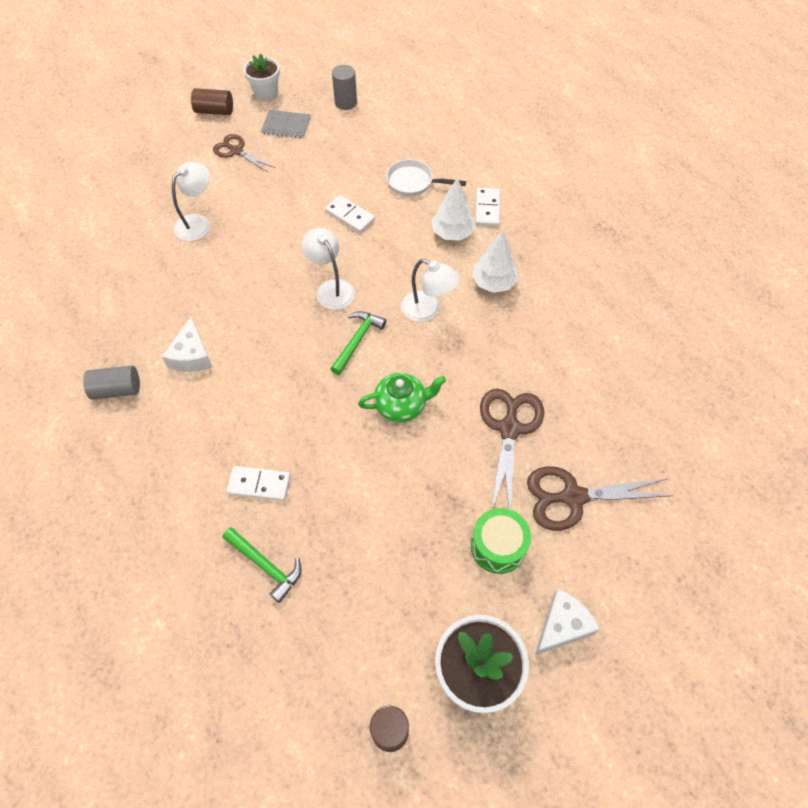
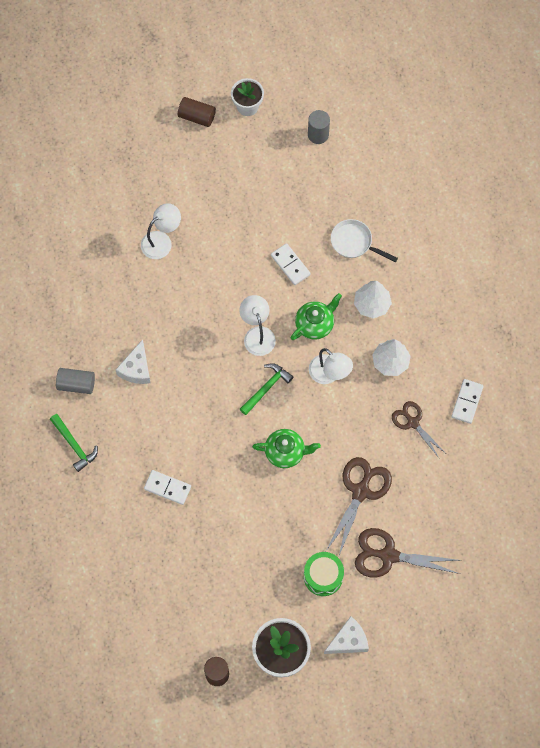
camera: 15 degrees right, 10 degrees up
brown scissors [213,134,275,172] -> brown scissors moved to [392,401,445,459]
green hammer [222,527,302,603] -> green hammer moved to [50,414,98,472]
grey notebook [261,110,311,138] -> none
white domino [475,188,500,226] -> white domino moved to [451,379,484,424]
none -> green teapot [290,293,342,340]

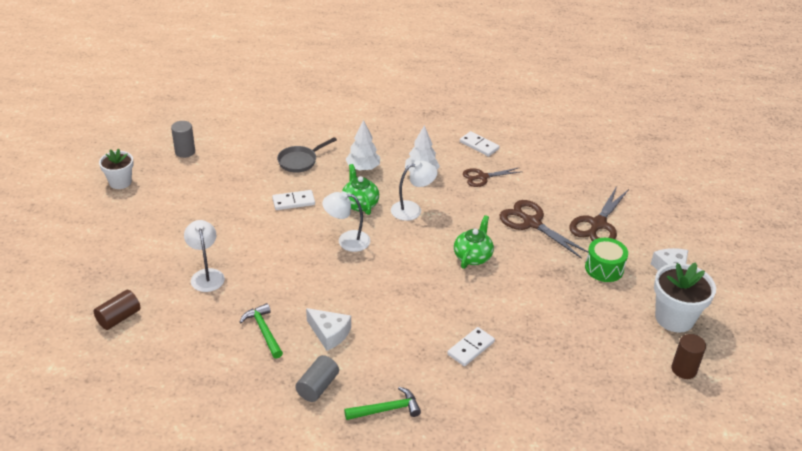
camera: 70 degrees left, 30 degrees down
brown cylinder [178,97,216,127] -> brown cylinder moved to [94,290,140,330]
green hammer [240,363,293,415] -> green hammer moved to [240,303,283,359]
white pan [331,219,398,262] -> grey pan [277,137,337,173]

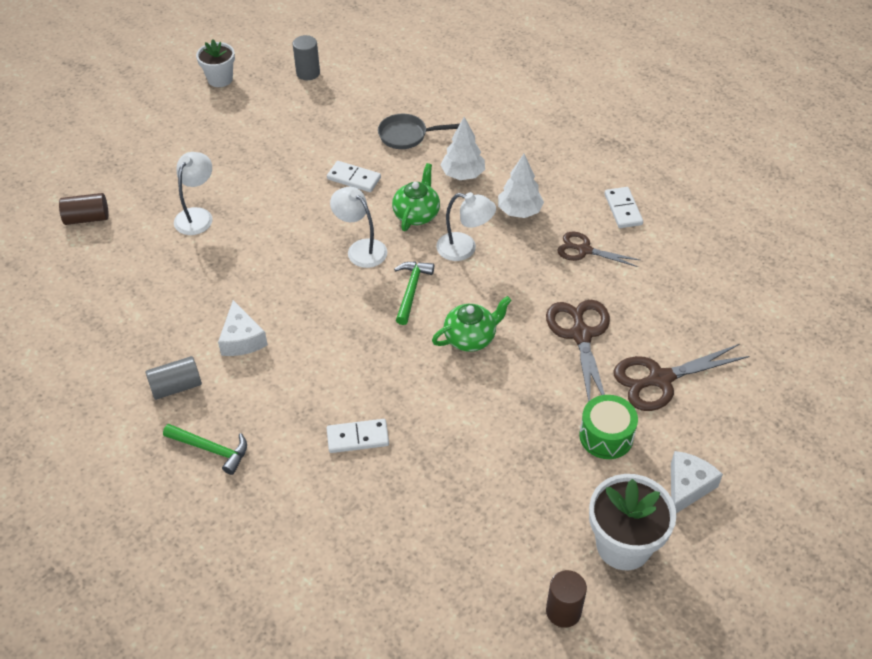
camera: 40 degrees right, 10 degrees up
green hammer [240,303,283,359] -> green hammer moved to [394,262,434,325]

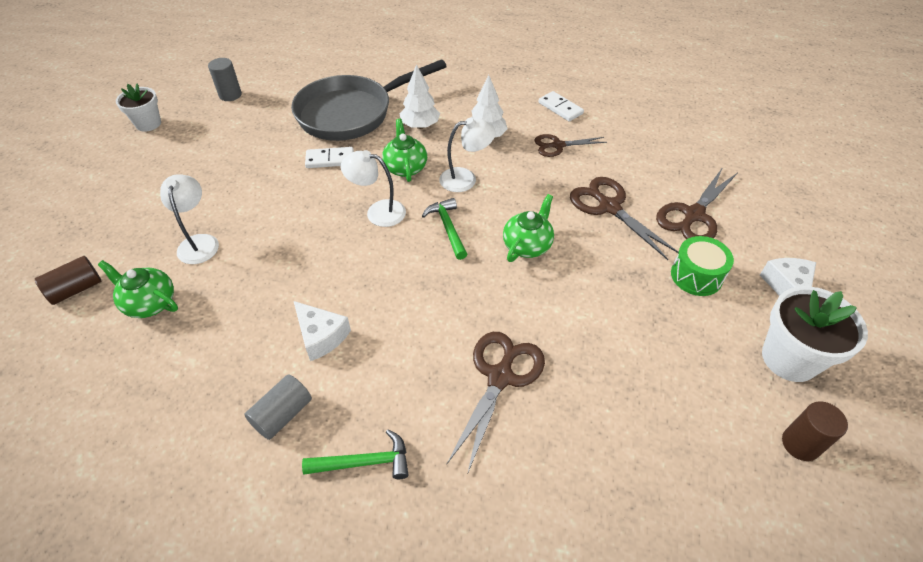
camera: 30 degrees left, 0 degrees up
white domino [327,419,389,453] -> brown scissors [447,332,545,475]
grey pan [378,114,460,149] -> grey pan [291,60,447,141], size x2.15
none -> green teapot [98,260,178,318]

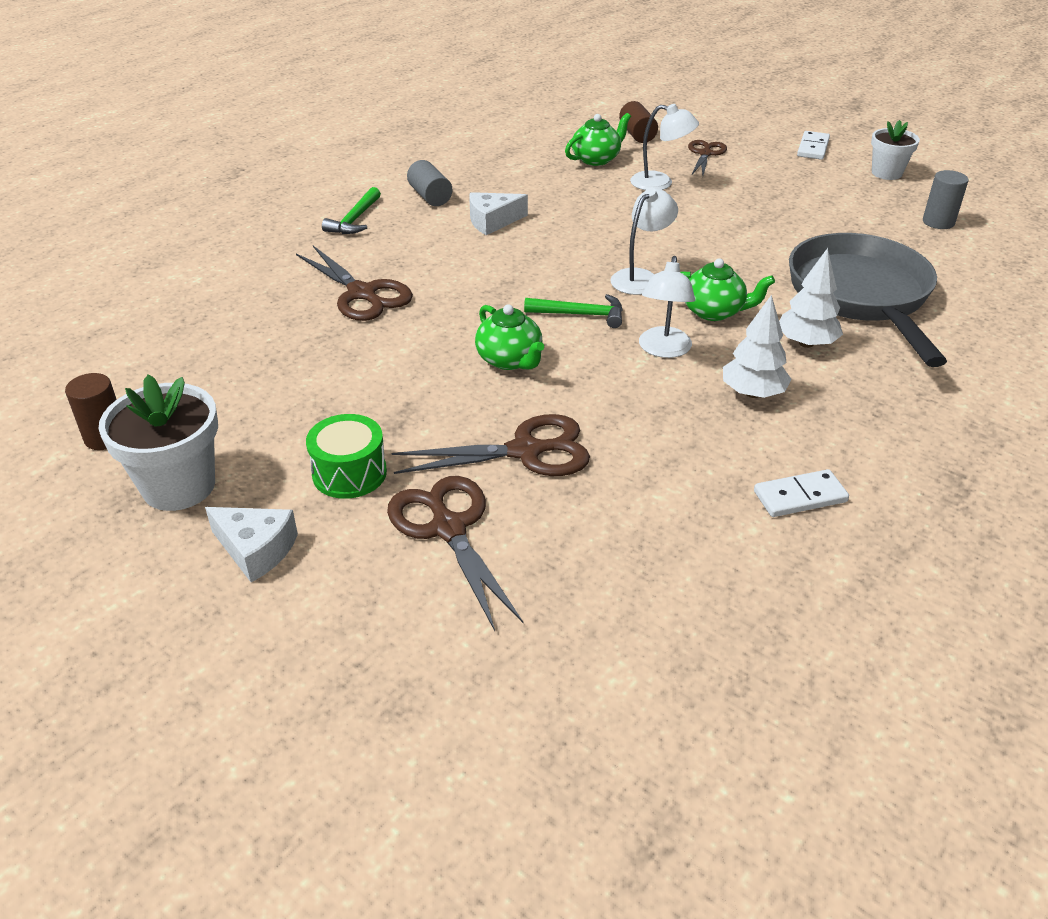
camera: 115 degrees right, 10 degrees down
white domino [305,147,354,168] -> white domino moved to [797,131,830,160]
brown scissors [534,134,607,157] -> brown scissors moved to [688,140,727,175]

